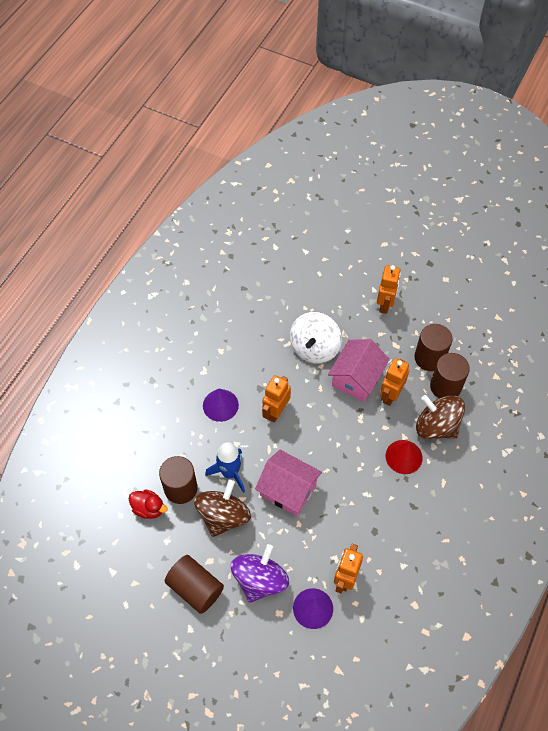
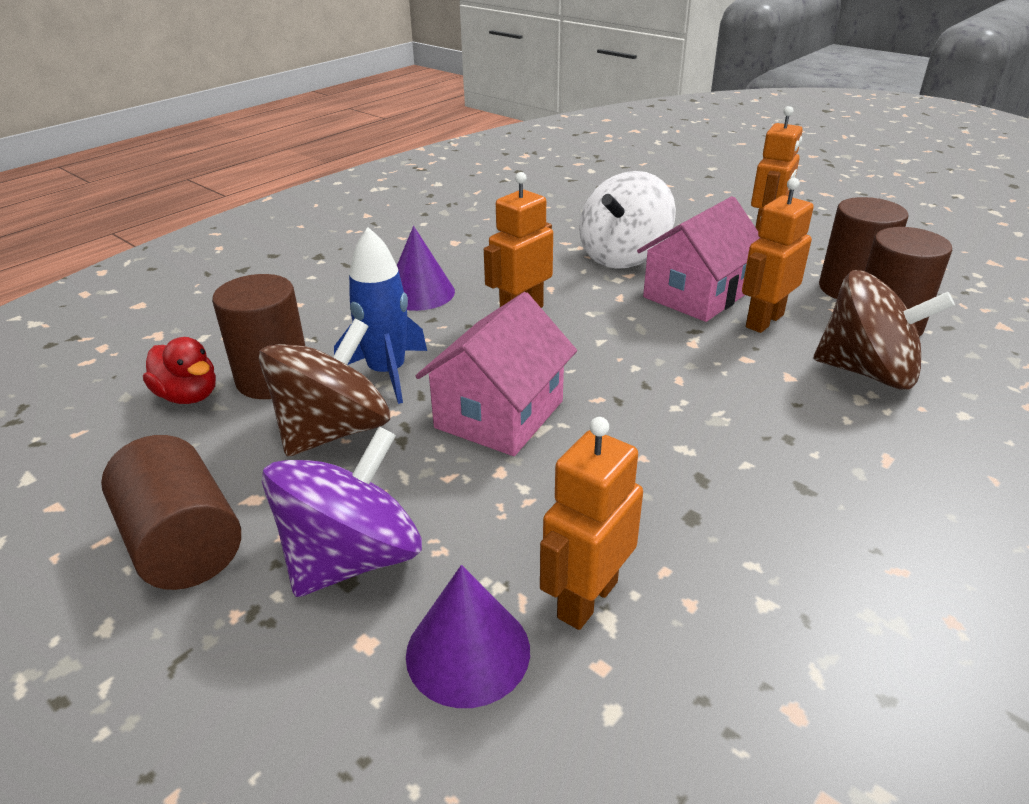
camera: 15 degrees right, 25 degrees down
pink house [255,450,322,516] -> pink house turned 75 degrees clockwise [416,292,577,456]
red cone [386,440,423,474] -> none
brown spinning top [416,395,465,439] -> brown spinning top turned 150 degrees clockwise [813,270,955,390]

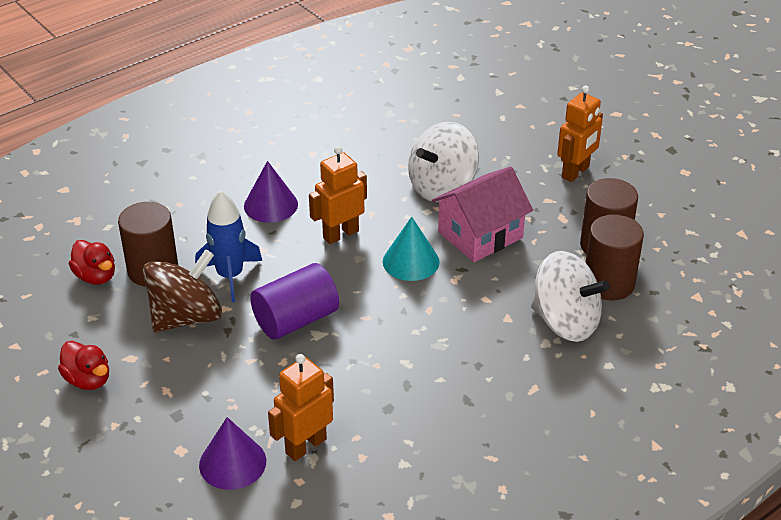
camera: 10 degrees right, 5 degrees up
brown cylinder [101,435,241,590] -> red duck [58,341,109,390]
purple spinning top [262,426,422,597] -> none
pink house [416,292,577,456] -> purple cylinder [250,263,339,340]
orange robot [742,178,814,333] -> none
brown spinning top [813,270,955,390] -> white spinning top [531,251,610,342]
none -> turquoise cone [383,217,440,281]

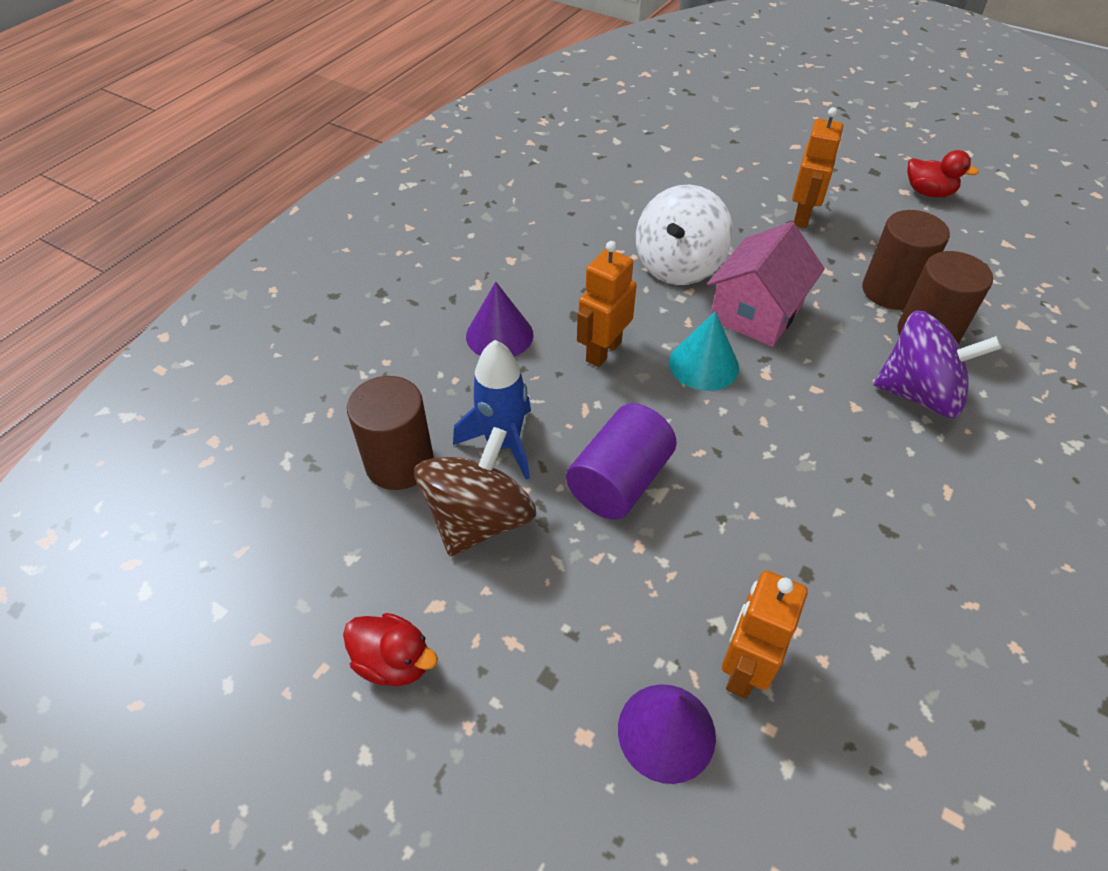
camera: 20 degrees left, 10 degrees up
red duck [69,240,115,285] -> red duck moved to [907,150,979,197]
white spinning top [531,251,610,342] -> purple spinning top [874,311,1002,418]

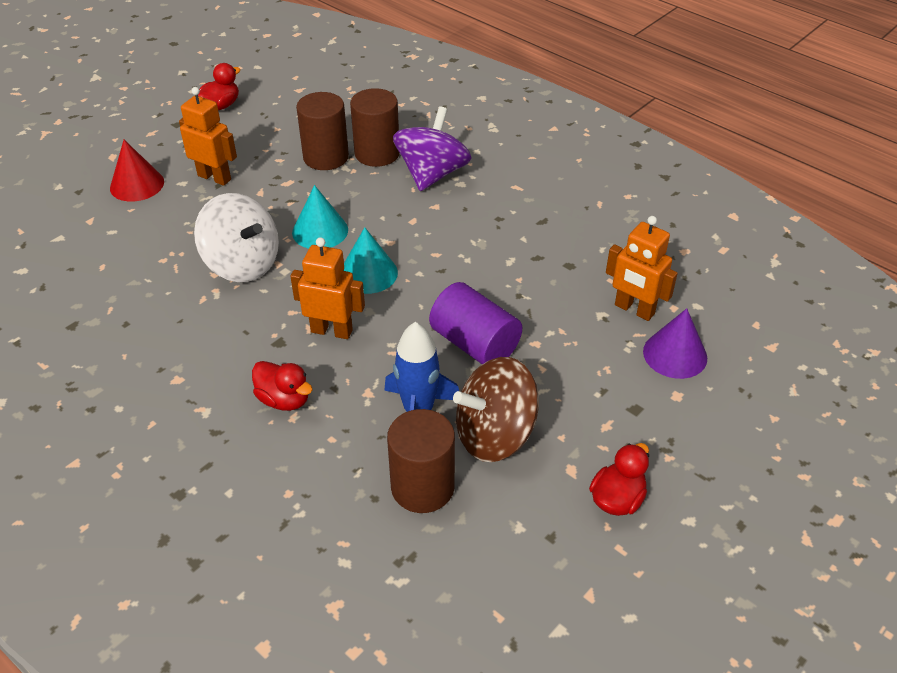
camera: 80 degrees left, 5 degrees down
brown spinning top [414,427,536,556] -> brown spinning top turned 60 degrees counterclockwise [453,357,539,462]
purple cone [466,282,533,357] -> red duck [252,361,313,411]
orange robot [577,241,637,367] -> orange robot turned 150 degrees clockwise [290,237,365,339]
pink house [707,222,825,347] -> turquoise cone [292,185,348,249]
none -> red cone [110,140,164,202]

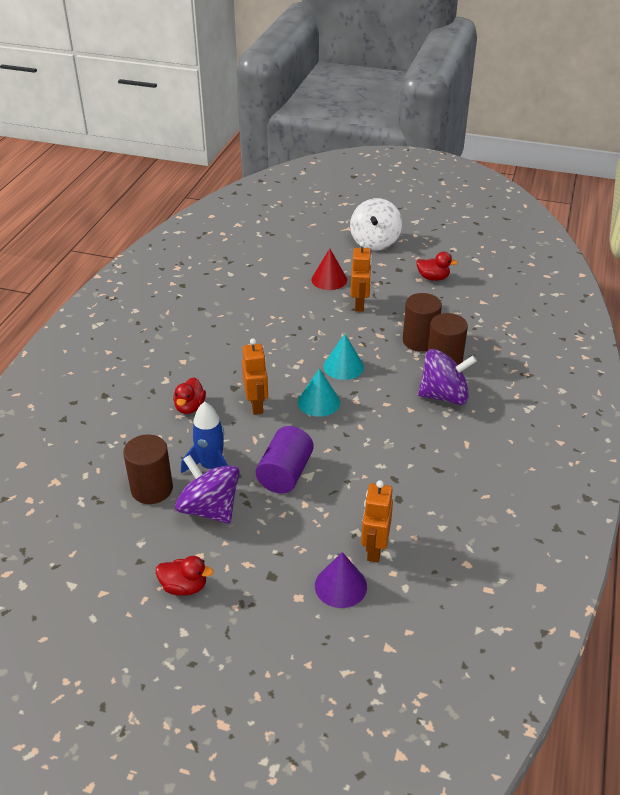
camera: 65 degrees right, 5 degrees down
white spinning top [194,193,279,282] -> white spinning top moved to [350,198,402,250]
brown spinning top [453,357,539,462] -> purple spinning top [175,455,240,524]

